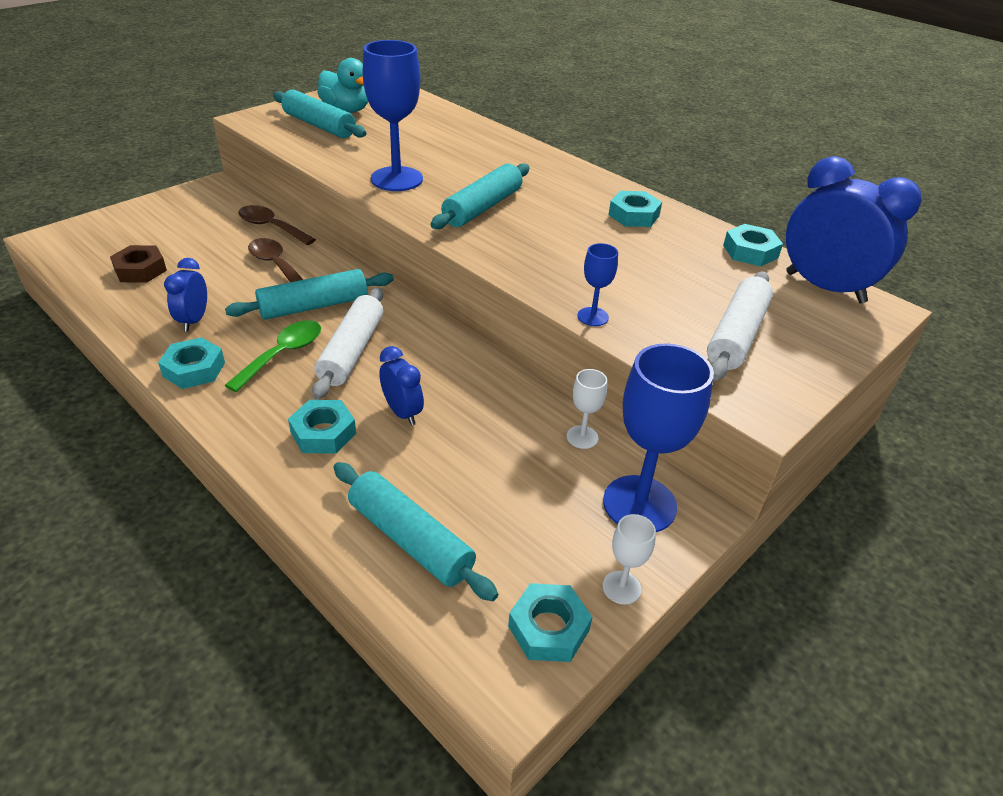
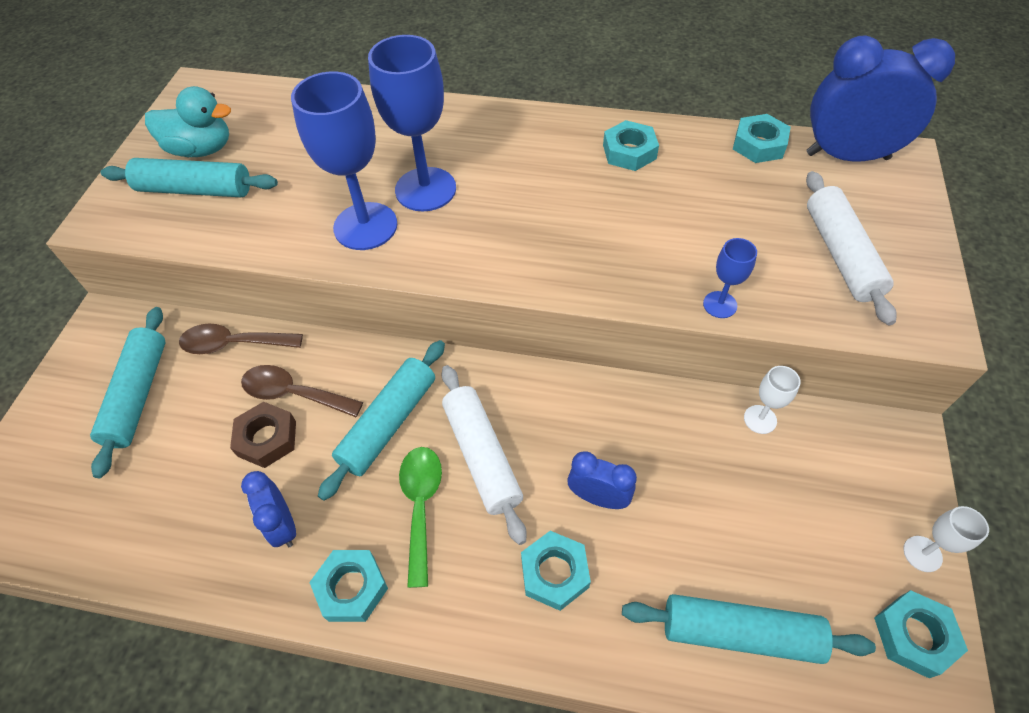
camera: 30 degrees left, 15 degrees up
brown nut [110,245,167,283] -> brown nut moved to [230,402,296,468]
turquoise rolling pin [430,163,530,229] -> turquoise rolling pin moved to [90,307,165,478]
blue goblet [603,343,714,532] -> blue goblet moved to [368,35,456,212]

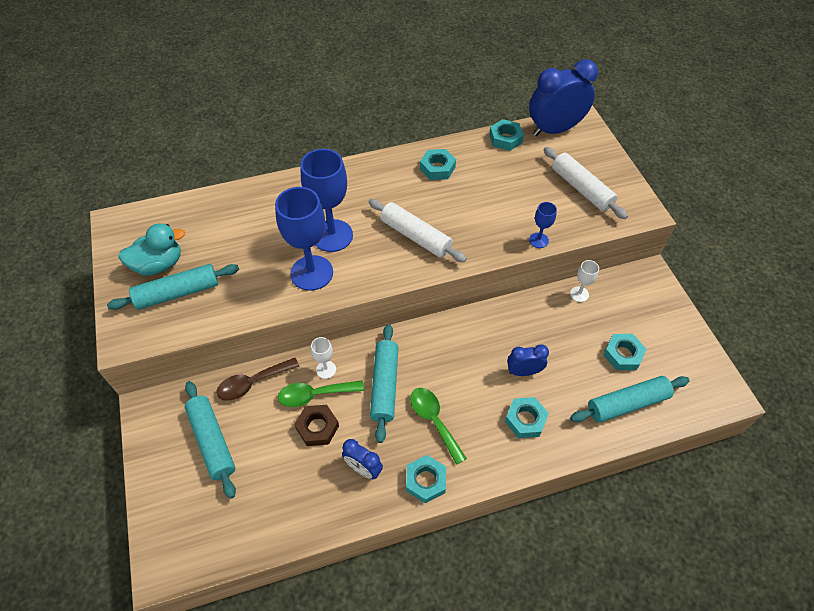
camera: 30 degrees left, 0 degrees up
brown spoon [241,365,363,417] -> green spoon [278,381,364,407]
white rolling pin [442,365,527,545] -> white rolling pin moved to [368,199,467,262]
turquoise nut [874,590,968,678] -> turquoise nut moved to [603,334,646,370]
white goblet [903,506,989,572] -> white goblet moved to [311,337,336,379]

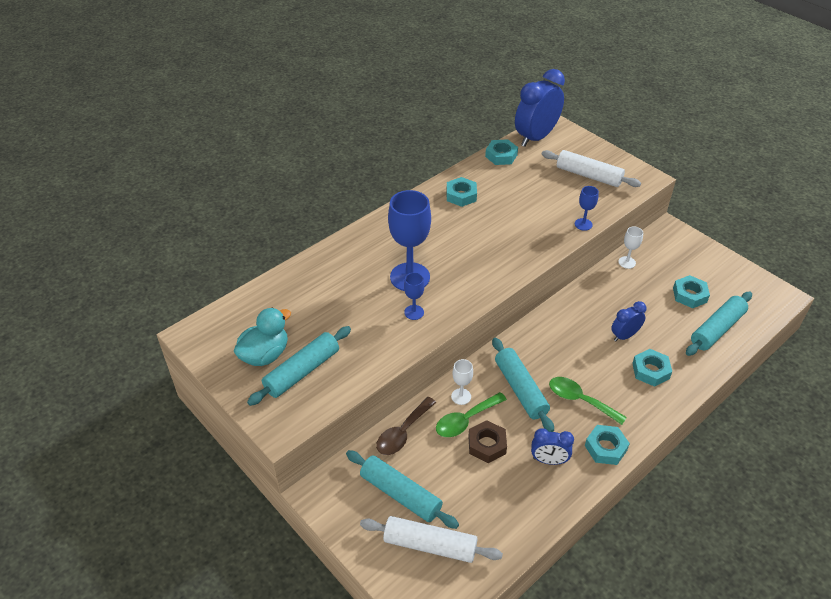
camera: 25 degrees left, 10 degrees down
blue goblet [275,187,333,291] -> blue goblet [404,273,424,320], size x0.47
white rolling pin [368,199,467,262] -> white rolling pin moved to [360,516,503,563]

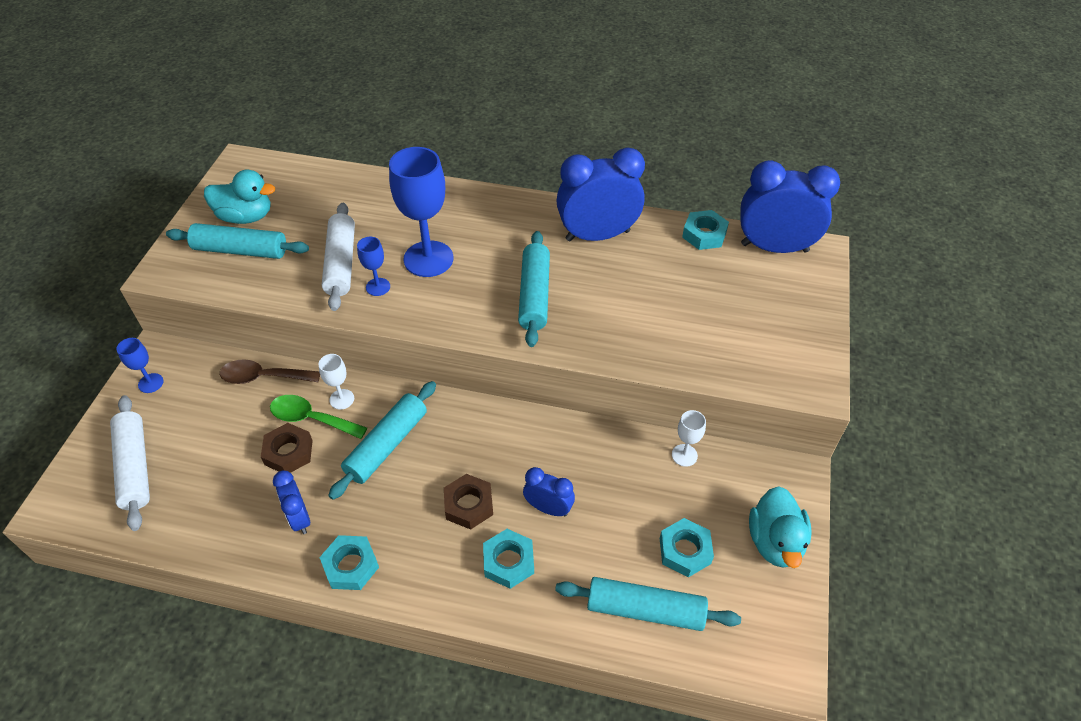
camera: 55 degrees right, 5 degrees up
turquoise rolling pin [346,450,459,529] -> turquoise rolling pin moved to [518,231,550,347]
turquoise nut [446,177,477,207] -> blue clock [556,148,645,241]
white rolling pin [542,150,641,187] -> white rolling pin moved to [322,203,355,311]
green spoon [549,377,627,425] -> none
blue goblet [575,186,599,231] -> blue goblet moved to [116,338,164,393]
none -> brown nut [444,474,493,530]
none -> turquoise duck [749,486,812,568]

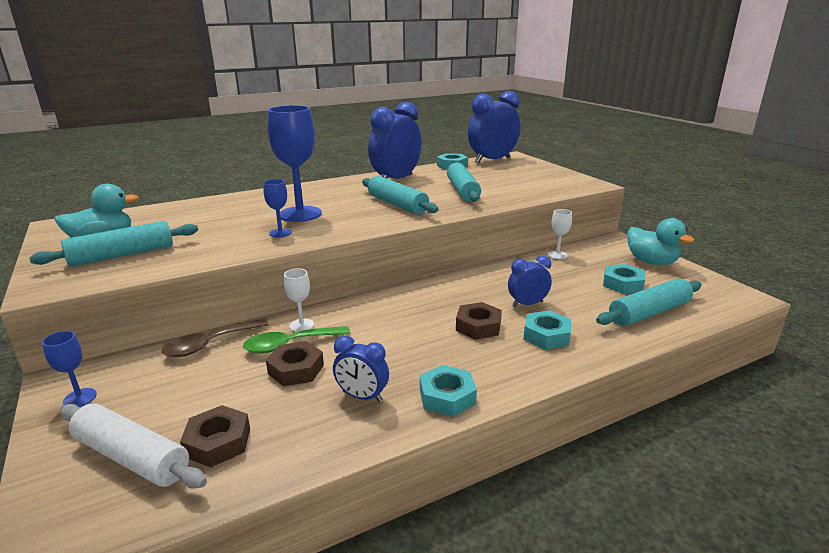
camera: 40 degrees left, 25 degrees down
white rolling pin [322,203,355,311] -> none
turquoise rolling pin [328,381,436,500] -> turquoise rolling pin moved to [447,162,481,202]
none -> brown nut [180,405,250,467]

